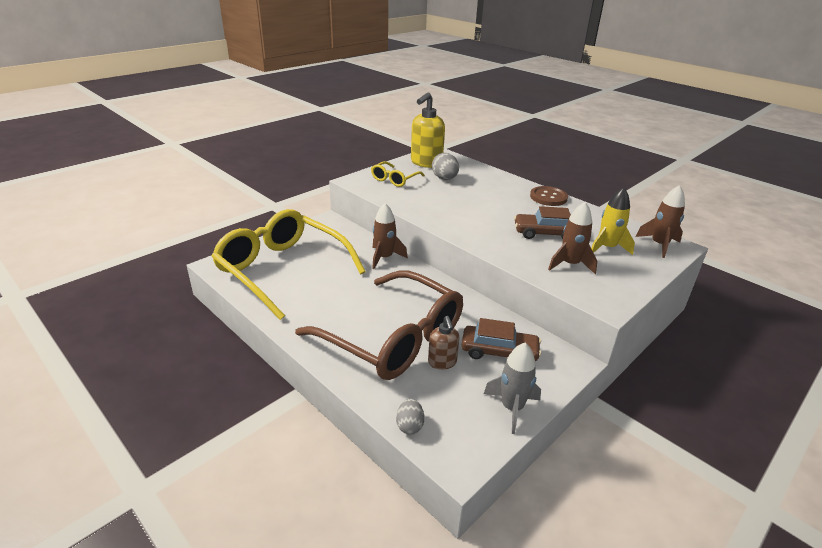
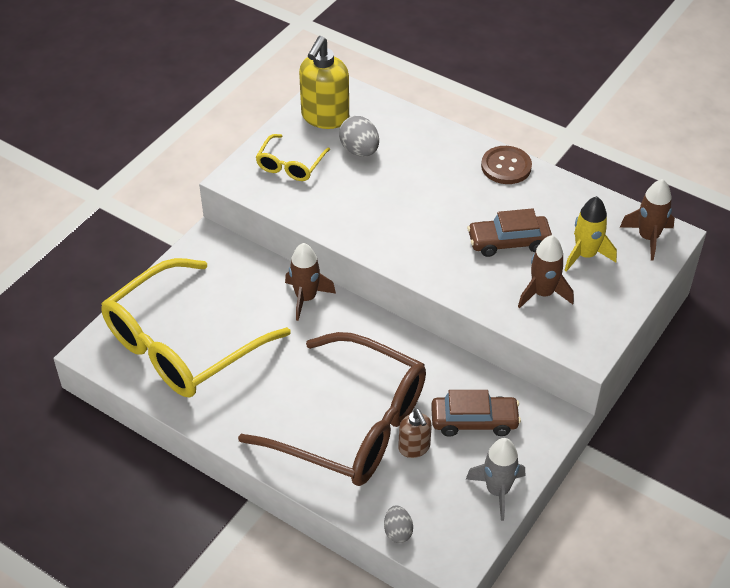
camera: 10 degrees left, 15 degrees up
yellow glasses [211,209,365,320] -> yellow glasses turned 75 degrees counterclockwise [101,258,291,397]

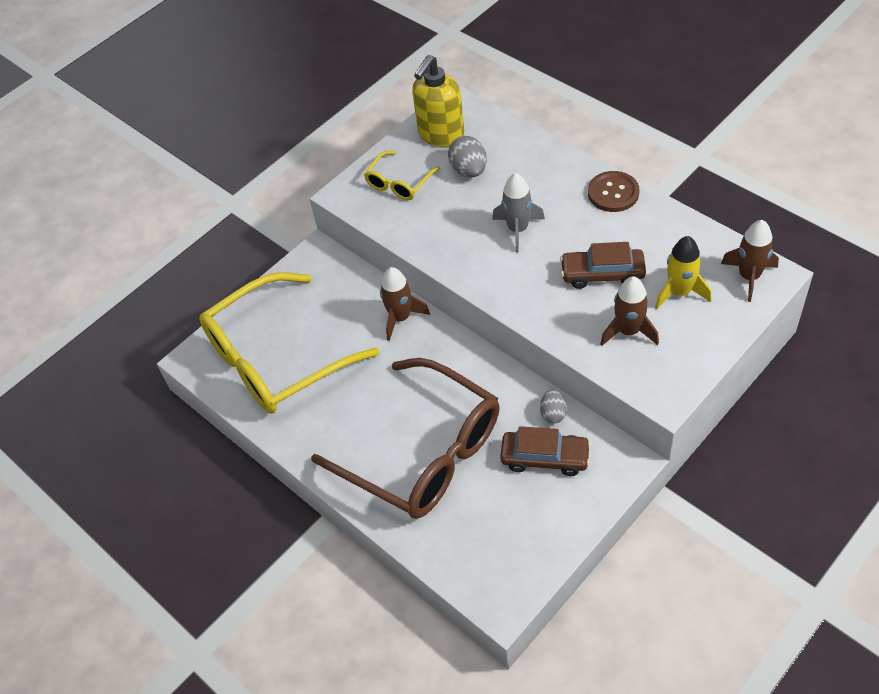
camera: 15 degrees right, 5 degrees up
grey egg [384,505,413,543] -> grey egg moved to [540,390,567,424]
brown soap dispenser [398,408,432,458] -> none
grey rocket [466,438,525,521] -> grey rocket moved to [492,173,545,253]

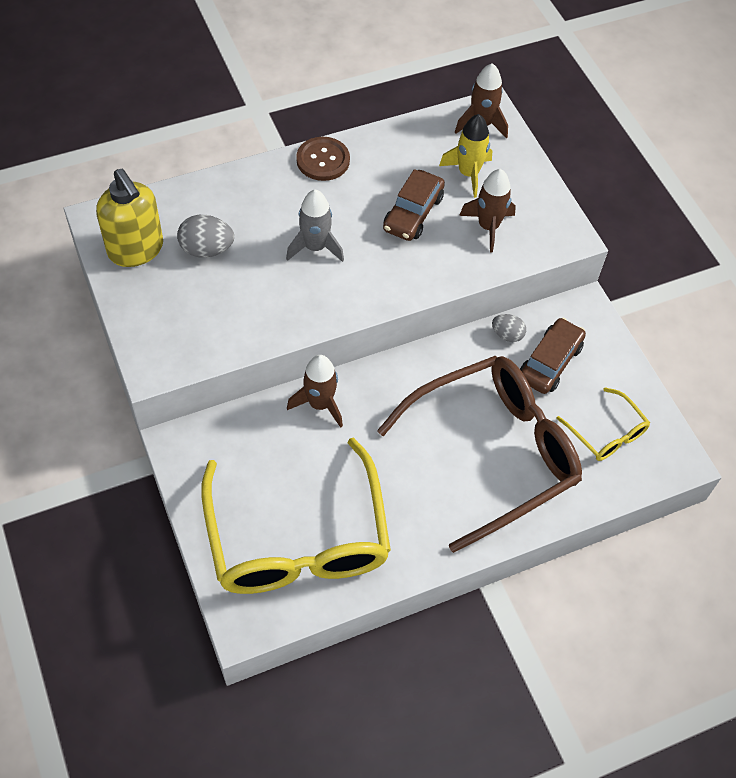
camera: 75 degrees left, 5 degrees up
yellow glasses [364,151,440,200] -> yellow glasses moved to [556,387,650,461]

